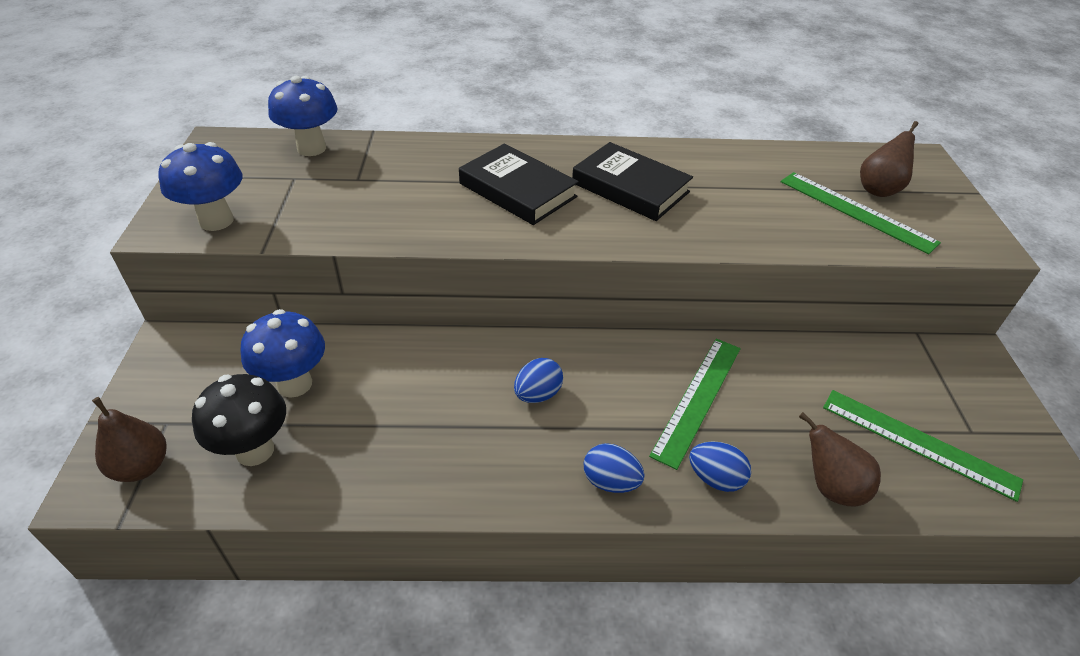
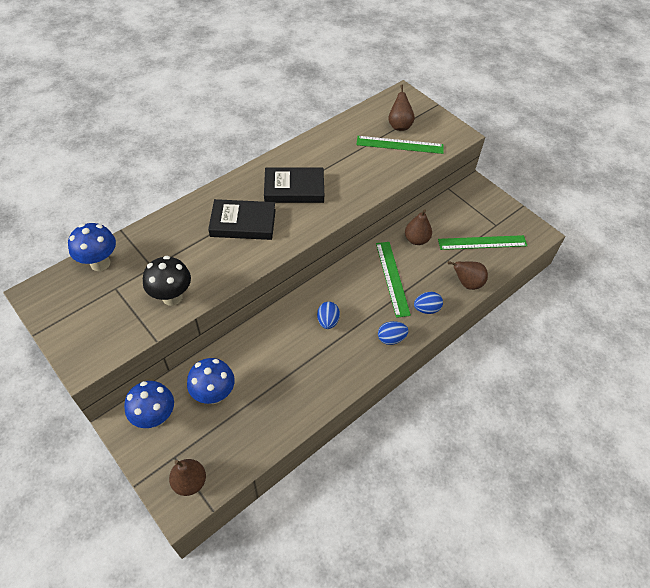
camera: 40 degrees left, 10 degrees up
blue mushroom [158,142,242,231] -> blue mushroom moved to [124,381,174,428]
black mushroom [192,374,286,466] -> black mushroom moved to [143,256,191,306]
none -> brown pear [405,209,432,245]

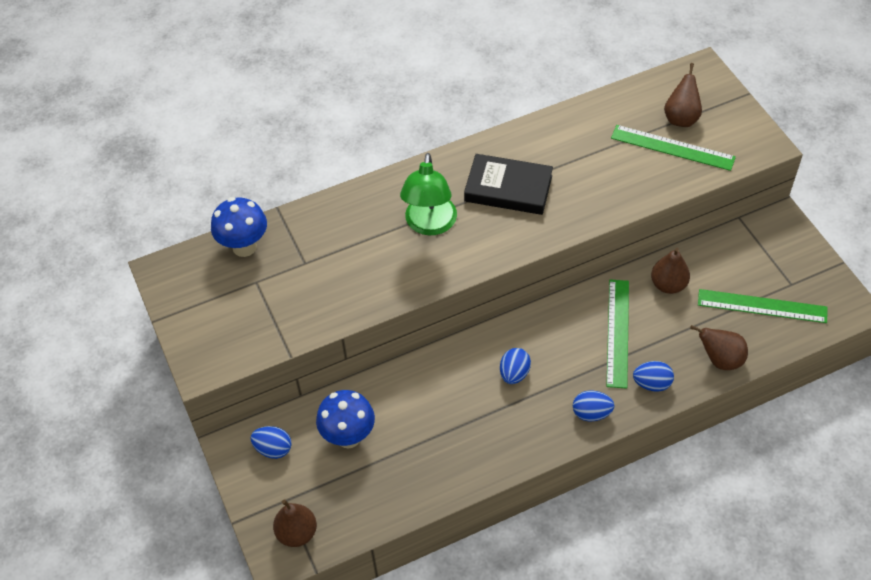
camera: 20 degrees right, 0 degrees up
blue mushroom [124,381,174,428] -> blue egg [250,426,292,459]
black mushroom [143,256,191,306] -> none
black book [208,199,276,240] -> green lamp [400,153,457,235]

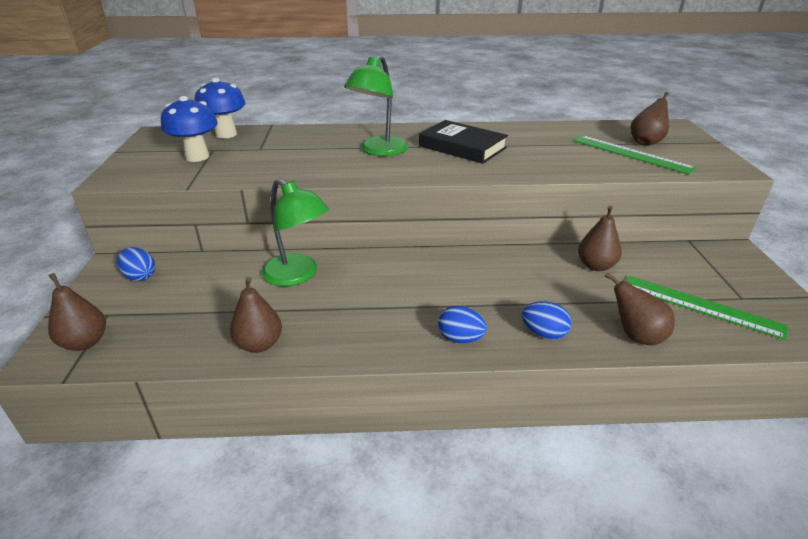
camera: 20 degrees right, 20 degrees down
blue mushroom [316,390,375,448] -> blue mushroom moved to [161,96,218,162]
blue egg [500,348,531,384] -> none
green ruler [606,280,629,389] -> none
none -> brown pear [230,277,282,353]
none -> green lamp [262,179,329,286]

